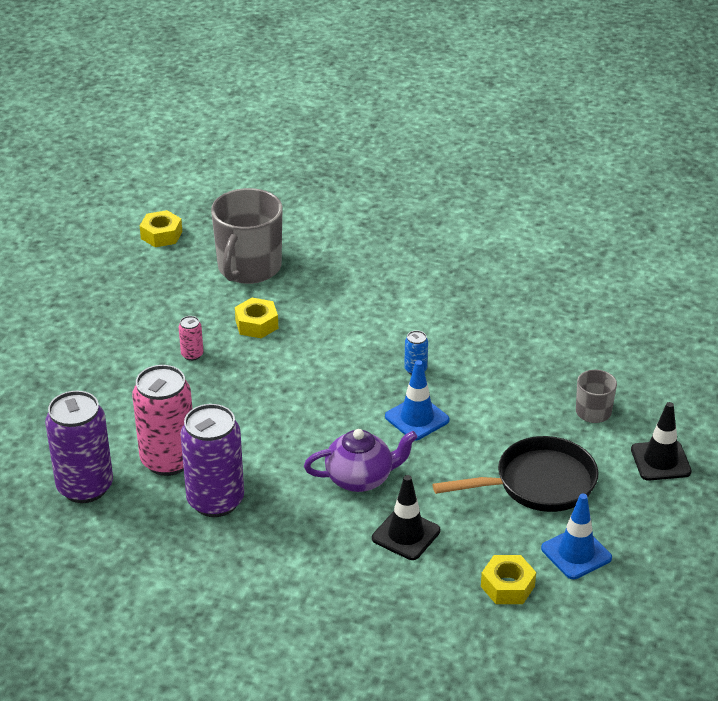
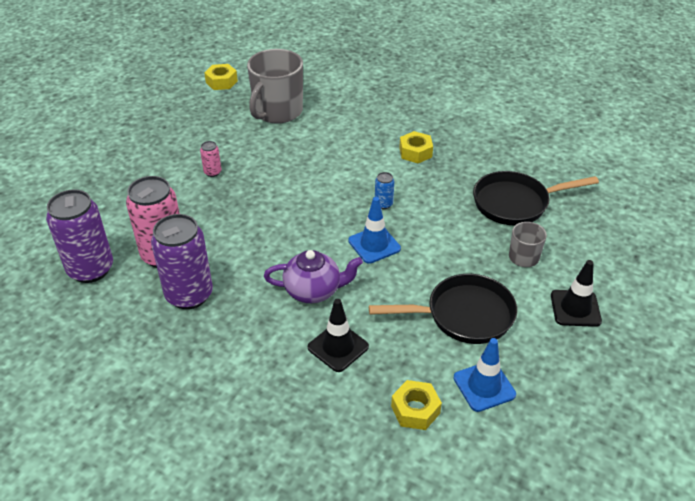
camera: 10 degrees right, 5 degrees up
yellow nut [235,298,278,338] -> yellow nut moved to [399,131,433,163]
none -> black pan [473,171,599,225]

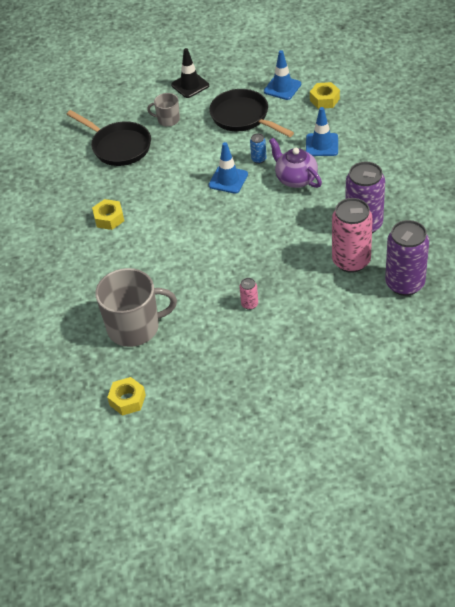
camera: 125 degrees left, 5 degrees up
black traffic cone [308,299,369,372] -> blue traffic cone [306,107,338,156]
blue can [375,172,394,209] -> blue can moved to [250,133,267,164]

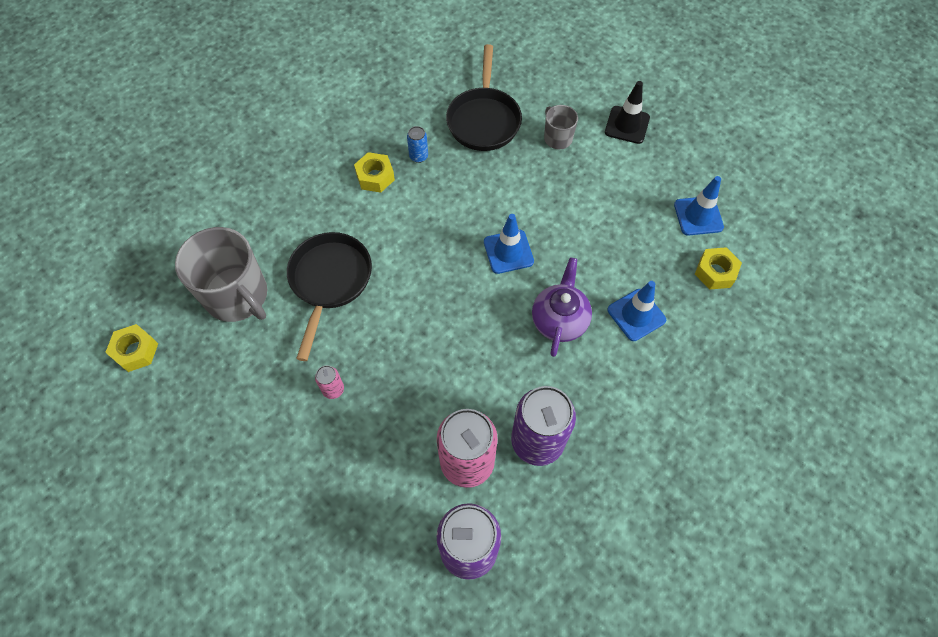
camera: 50 degrees right, 15 degrees up
black pan [209,89,294,137] -> black pan moved to [287,232,372,361]
blue can [250,133,267,164] -> blue can moved to [407,126,428,163]

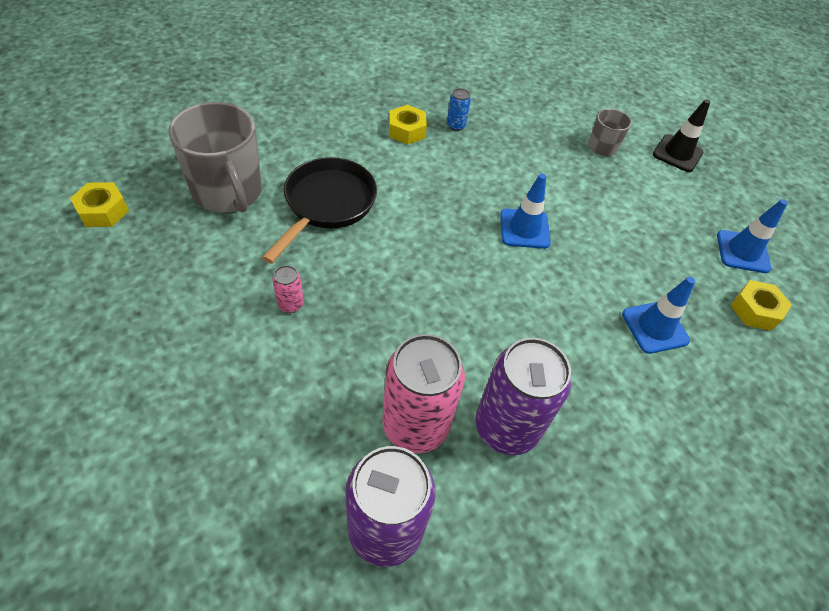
camera: 10 degrees right, 10 degrees down
black pan [446,44,522,151] -> none
purple teapot [532,257,592,357] -> none

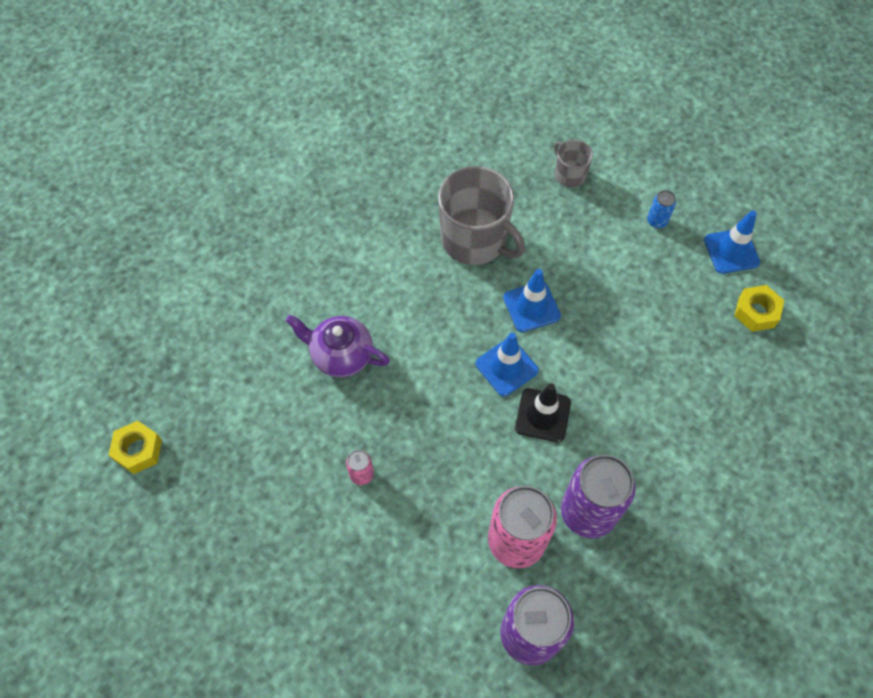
camera: 15 degrees left, 10 degrees up
grey mug [168,102,262,213] -> grey mug moved to [438,166,525,265]
black pan [262,157,377,264] -> purple teapot [286,315,390,377]
yellow nut [389,105,427,144] -> none
blue can [447,88,471,131] -> blue can moved to [647,190,676,228]
blue traffic cone [622,277,695,354] -> blue traffic cone moved to [476,332,539,396]
black traffic cone [653,99,710,172] -> black traffic cone moved to [515,383,571,442]

